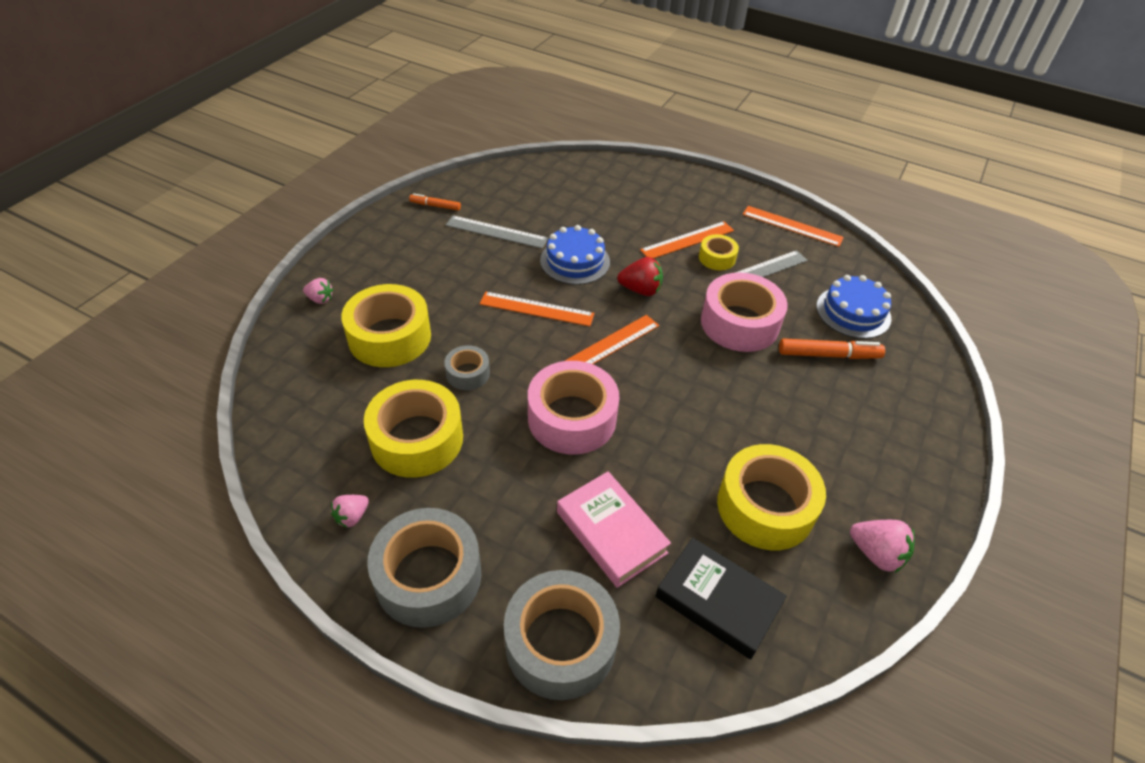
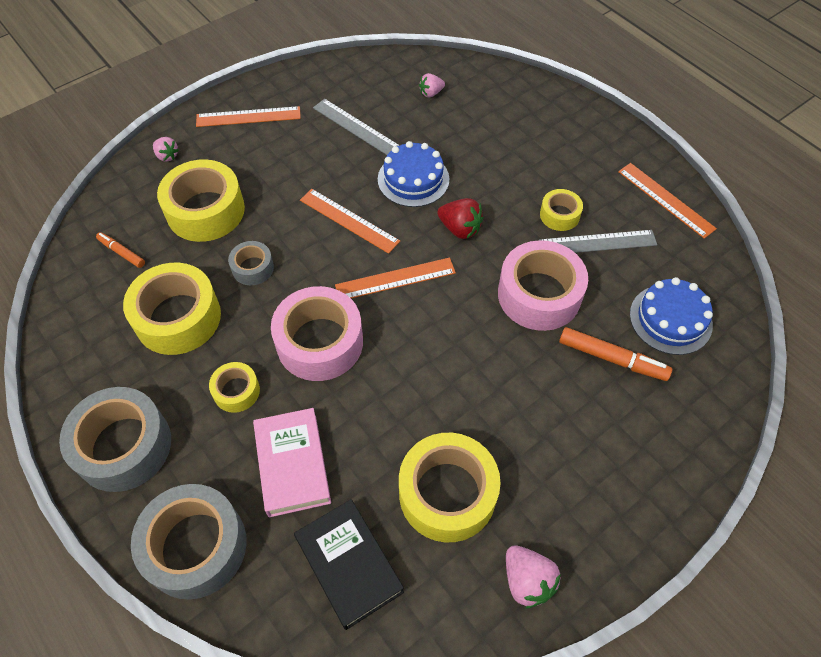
camera: 25 degrees right, 10 degrees up
pink strawberry [331,495,369,528] -> pink strawberry moved to [419,73,445,98]
orange marker [409,193,461,211] -> orange marker moved to [96,232,145,268]
orange ruler [640,221,734,259] -> orange ruler moved to [196,106,301,127]
none -> yellow tape [209,362,260,413]

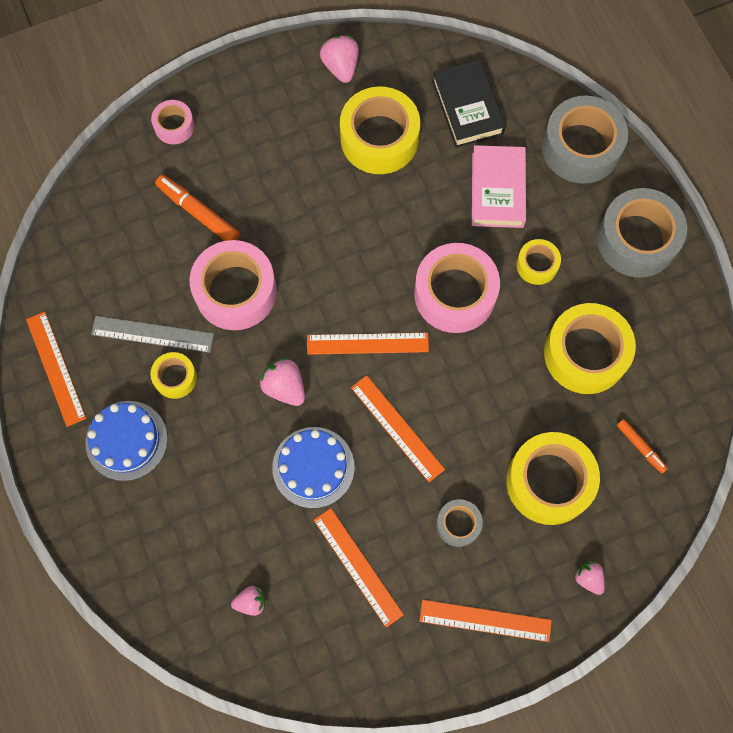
camera: 165 degrees left, 15 degrees up
grey tape [228,241,274,285] -> grey tape moved to [436,499,483,547]
grey ruler [313,99,400,155] -> orange ruler [314,508,404,628]
red strawberry [437,198,483,239] -> pink strawberry [259,358,305,406]
blue cake [630,277,713,355] -> blue cake moved to [85,401,168,481]
none -> pink tape [151,100,195,144]

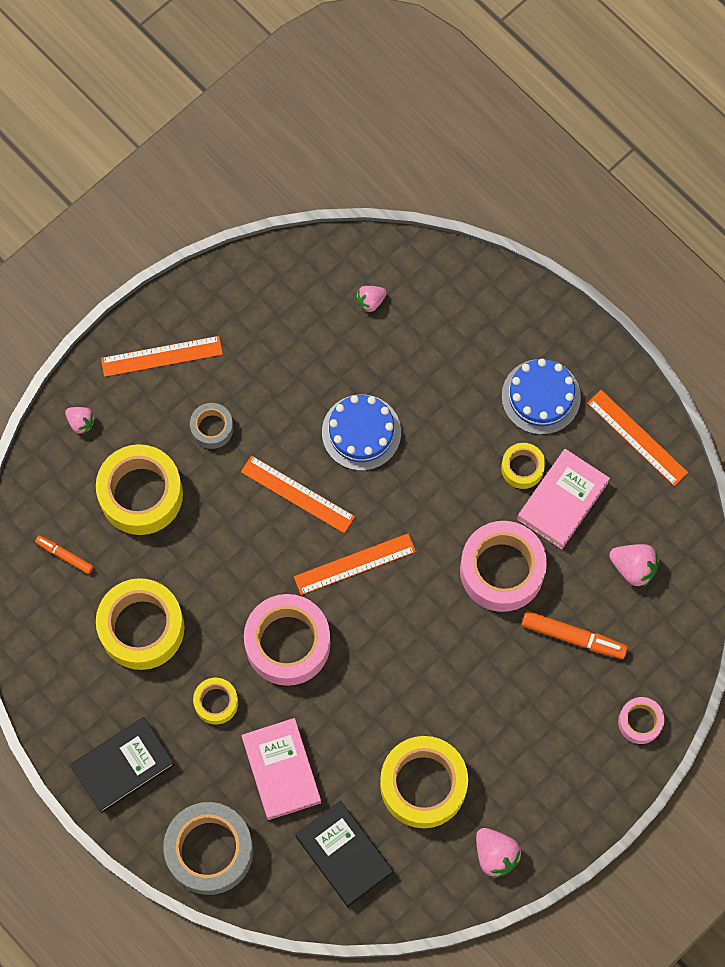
camera: 160 degrees right, 0 degrees up
grey ruler [91,316,214,353] -> pink book [517,449,610,549]
pink strawberry [259,358,305,406] -> pink strawberry moved to [609,544,659,587]
orange ruler [314,508,404,628] -> none
grey tape [597,188,687,278] -> black book [70,717,175,814]

